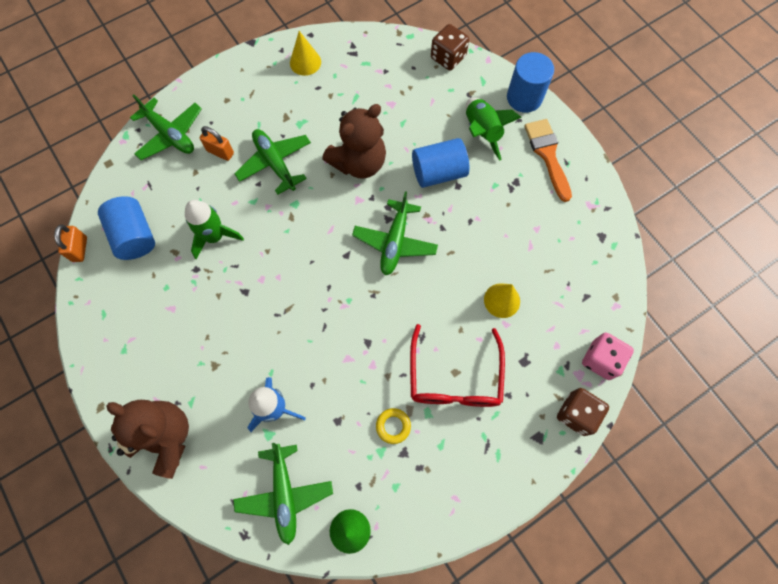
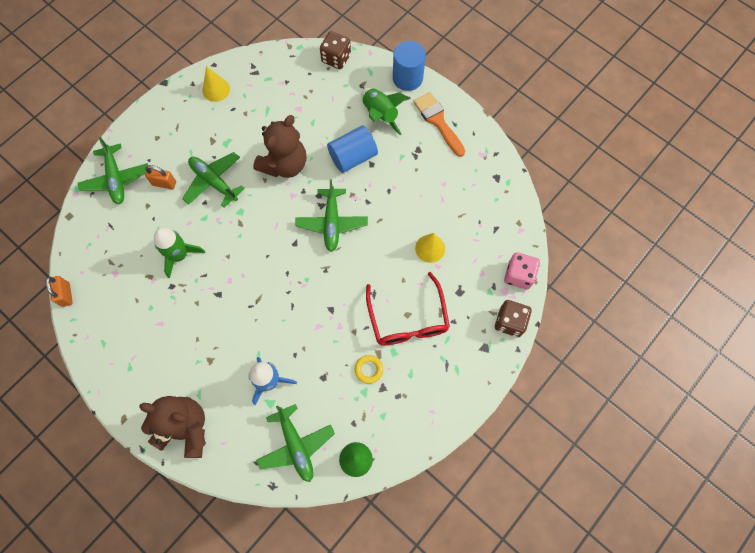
camera: 15 degrees left, 0 degrees up
blue cylinder [98,196,155,260] -> none
green plane [130,95,202,160] -> green plane turned 45 degrees clockwise [78,137,148,204]

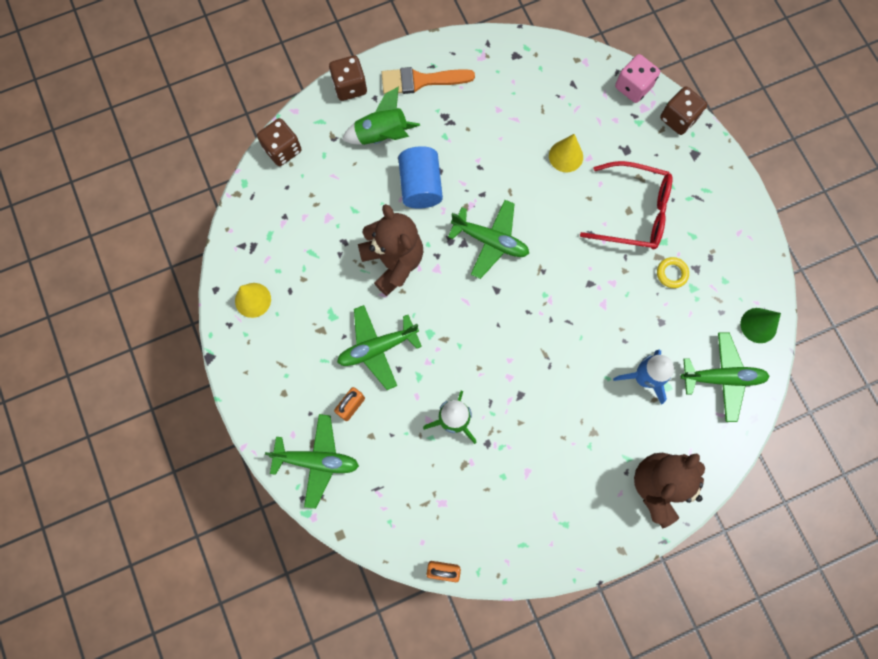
camera: 65 degrees left, 5 degrees up
blue cylinder [393,41,426,91] -> brown dice [329,56,367,101]

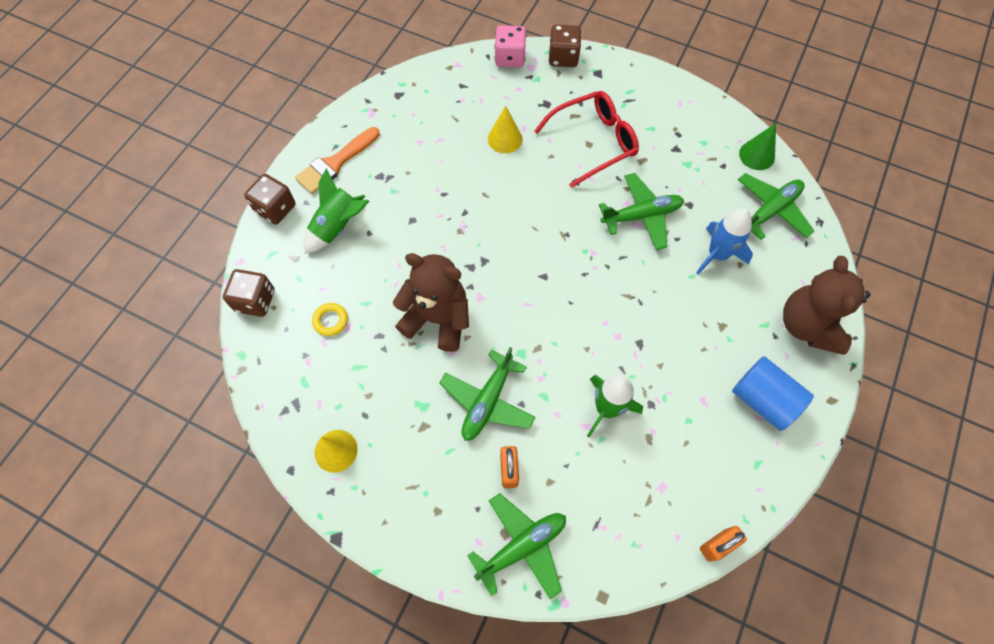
camera: 40 degrees left, 10 degrees down
blue cylinder [398,146,443,208] -> blue cylinder moved to [732,356,814,431]
green plane [448,200,529,279] -> green plane moved to [599,173,684,250]
yellow ring [657,257,689,288] -> yellow ring moved to [312,303,348,336]

